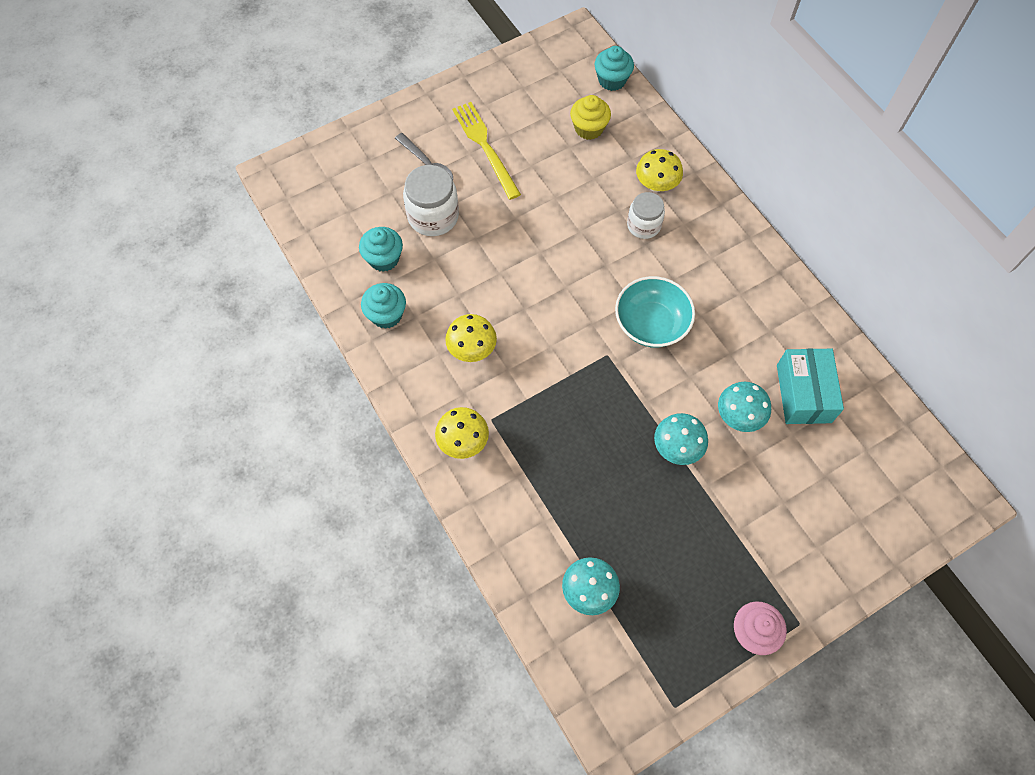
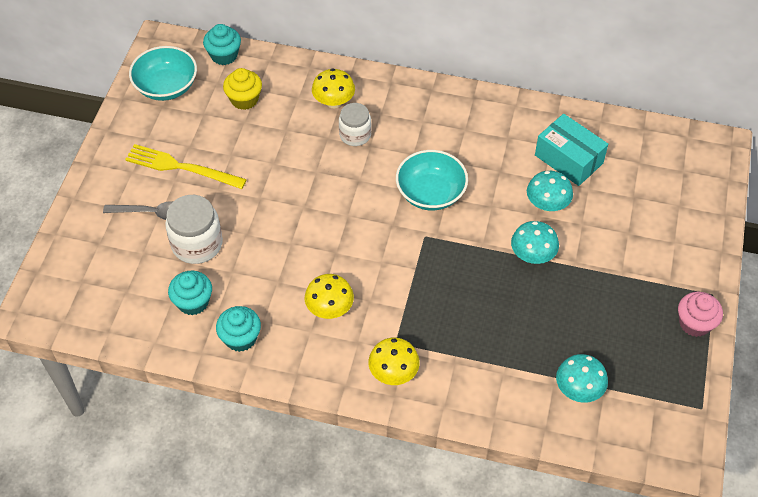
camera: 45 degrees left, 10 degrees down
none -> turquoise bowl [129,46,197,101]

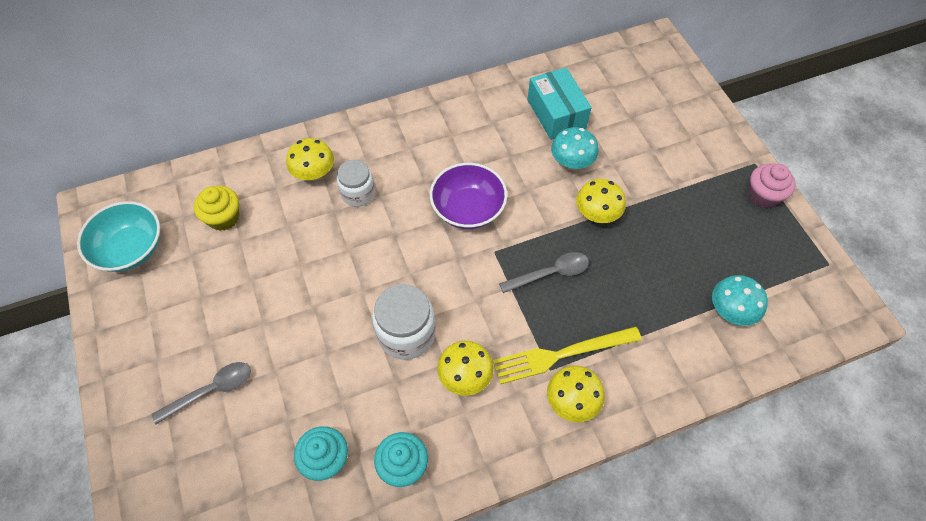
camera: 35 degrees left, 5 degrees up
yellow fork [125,144,247,189] -> yellow fork moved to [493,326,642,384]
white jar [165,195,223,264] -> white jar moved to [372,284,436,360]
turquoise cupcake [203,24,241,65] -> none
turquoise bowl [396,150,468,211] -> purple bowl [430,163,507,229]
turquoise mushroom [511,221,559,264] -> yellow mushroom [576,179,626,223]
turquoise box [535,114,608,186] -> turquoise box turned 60 degrees clockwise [527,67,592,140]
none -> grey spoon [499,252,589,293]

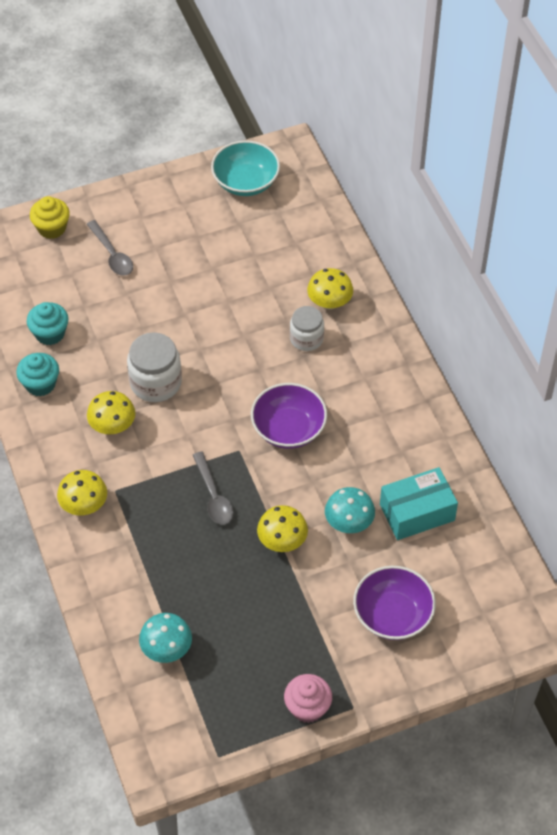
camera: 90 degrees right, 5 degrees down
yellow cupcake [194,186,239,231] -> yellow cupcake moved to [30,196,70,239]
yellow fork [493,326,642,384] -> none
none -> purple bowl [353,566,436,640]

